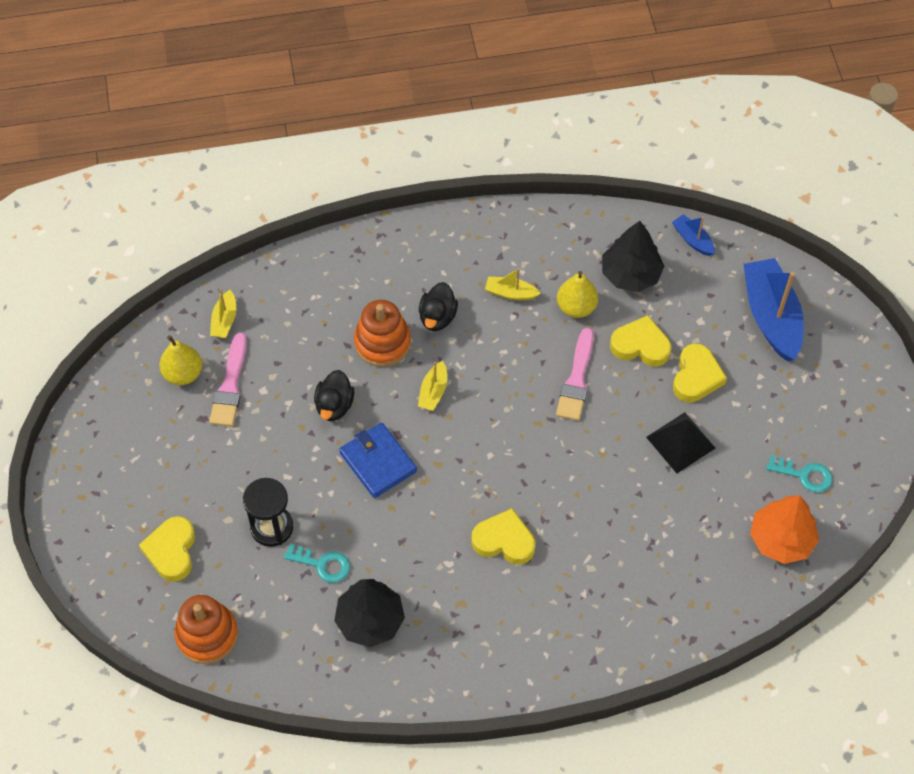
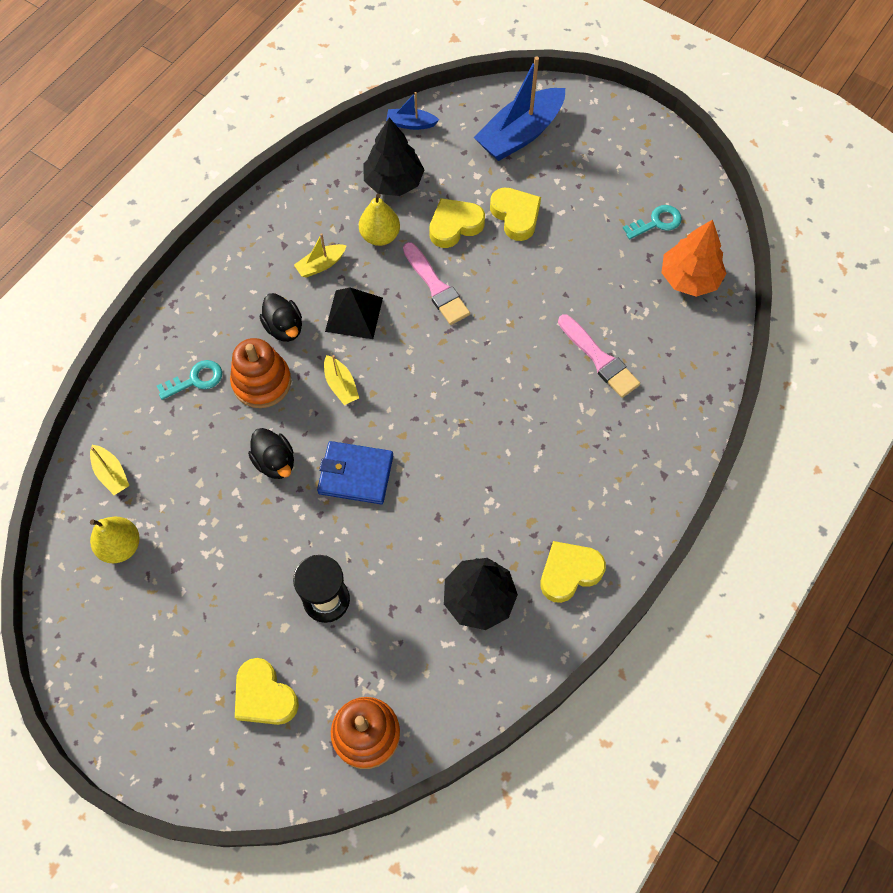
camera: 45 degrees left, 5 degrees up
pink brush [209,333,247,427] -> pink brush moved to [558,314,640,398]
turquoise key [284,544,350,583] -> turquoise key moved to [157,360,222,400]
yellow heart [471,508,535,565] -> yellow heart moved to [540,541,606,603]
black pyramid [646,412,715,473] -> black pyramid moved to [325,287,383,339]
blue boat [743,258,804,361] -> blue boat turned 75 degrees counterclockwise [474,57,565,161]

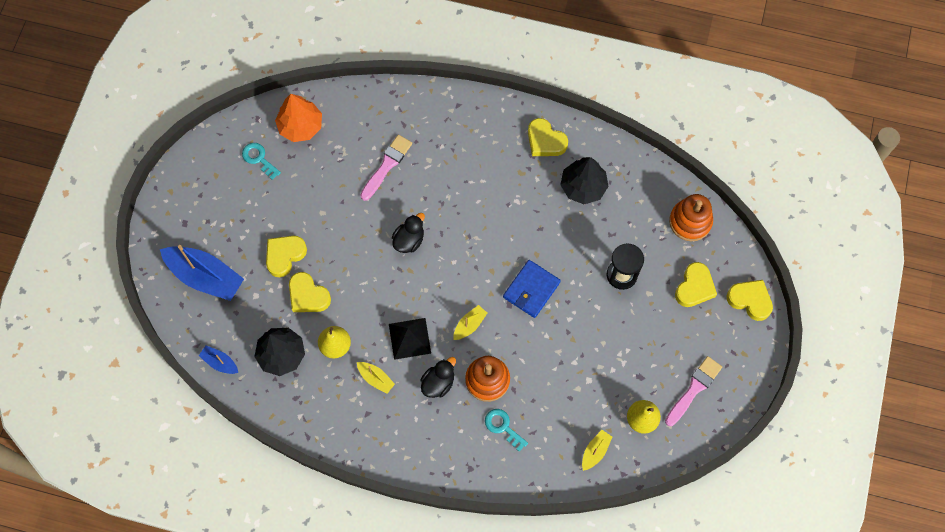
camera: 110 degrees left, 5 degrees up
black duck [248,428,294,479] -> black duck moved to [392,213,425,253]
blue wallet [317,441,393,504] -> blue wallet turned 45 degrees clockwise [503,260,561,318]
blue boat [386,92,439,130] -> blue boat turned 135 degrees clockwise [199,345,238,374]
pink brush [403,242,470,325] -> pink brush moved to [665,356,722,426]
none -> yellow heart [726,280,773,321]

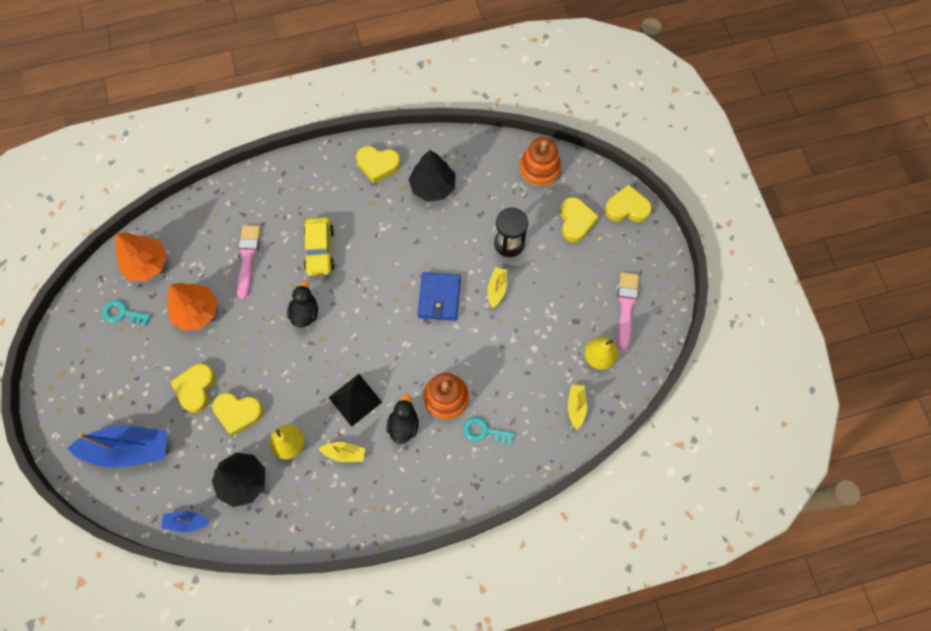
camera: 30 degrees left, 0 degrees up
yellow boat [453,305,487,340] -> yellow boat moved to [487,267,507,308]
none -> orange tree [167,283,217,331]
none -> yellow car [304,217,335,276]

